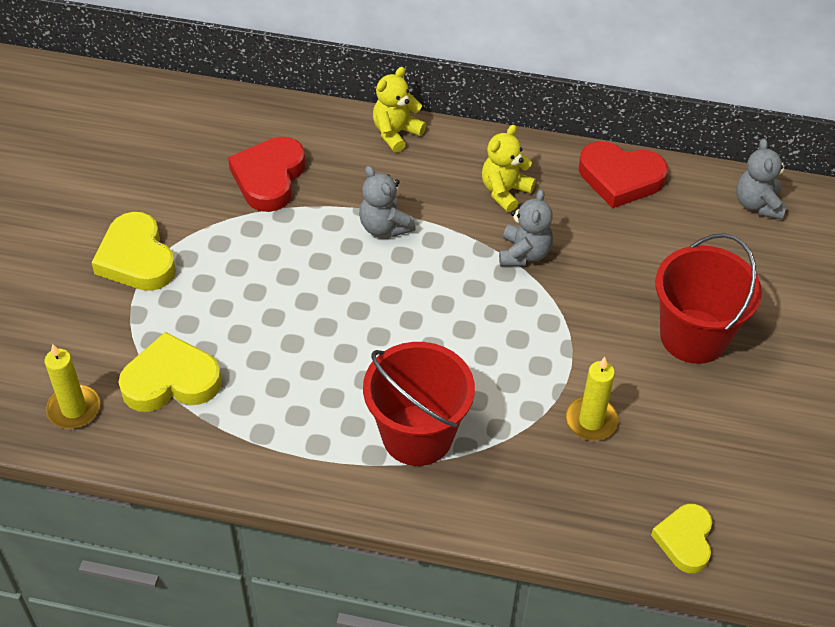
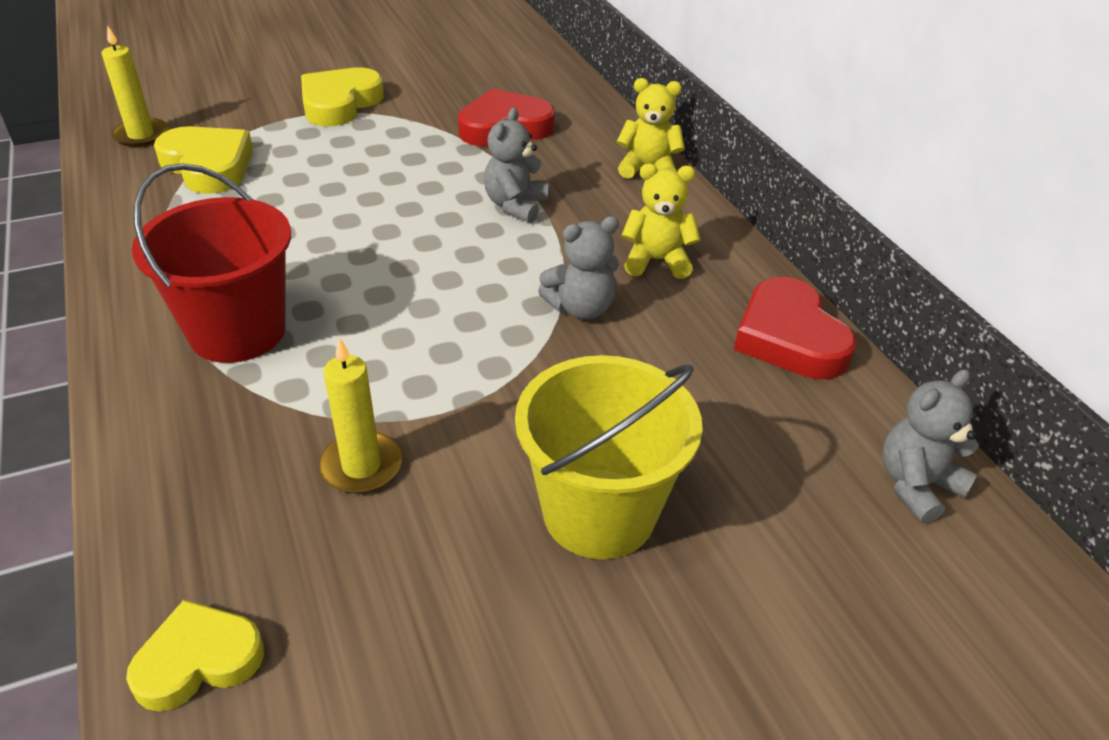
camera: 55 degrees right, 10 degrees down
red bucket [655,233,762,364] -> yellow bucket [515,355,703,559]

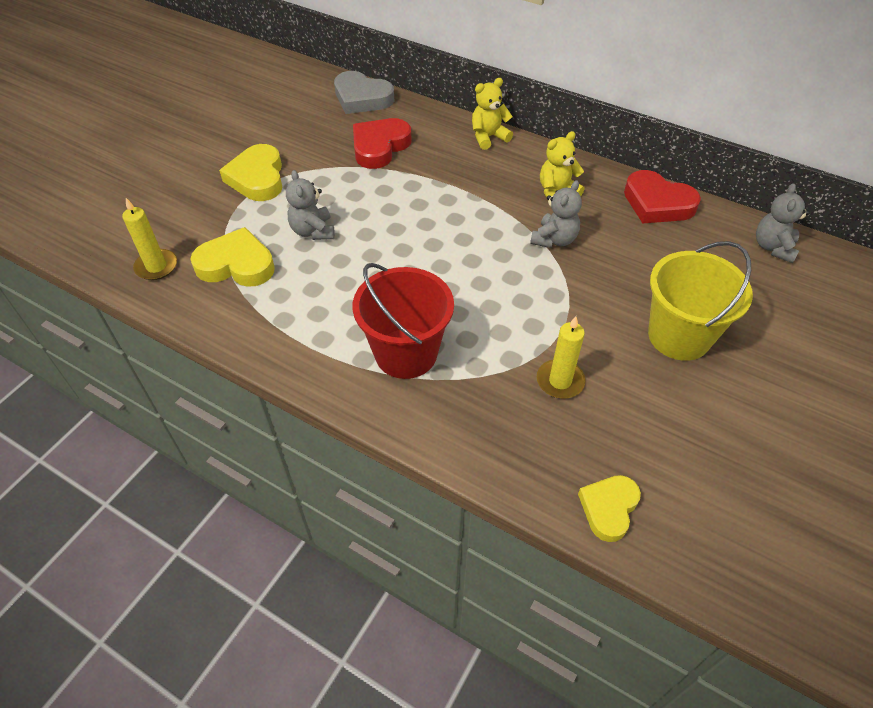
camera: 35 degrees left, 10 degrees up
grey teddy bear [484,108,549,223] -> grey teddy bear moved to [286,170,335,240]
none -> grey heart [334,71,394,114]

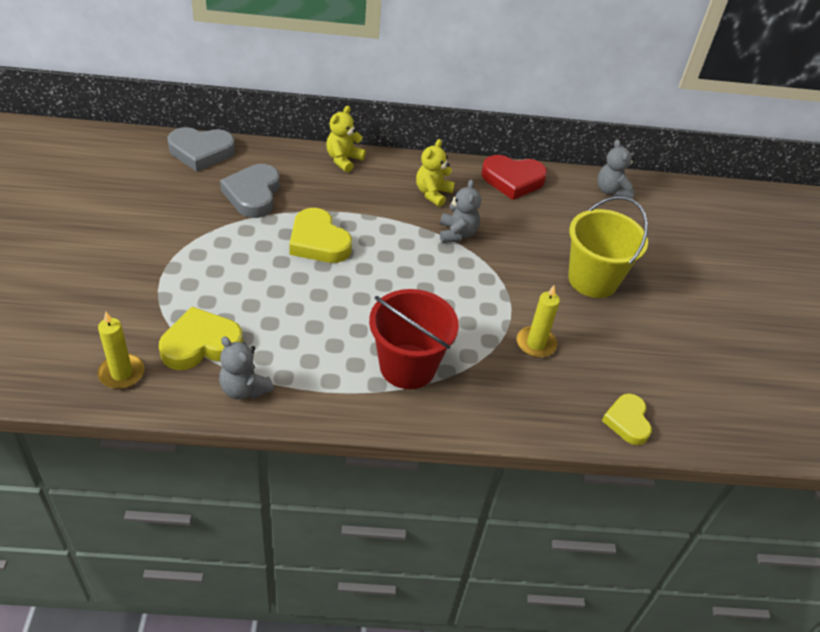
camera: 35 degrees left, 5 degrees down
yellow heart [219,144,282,201] -> yellow heart moved to [289,208,352,263]
grey teddy bear [286,170,335,240] -> grey teddy bear moved to [219,337,274,399]
red heart [353,118,411,169] -> grey heart [220,164,280,218]

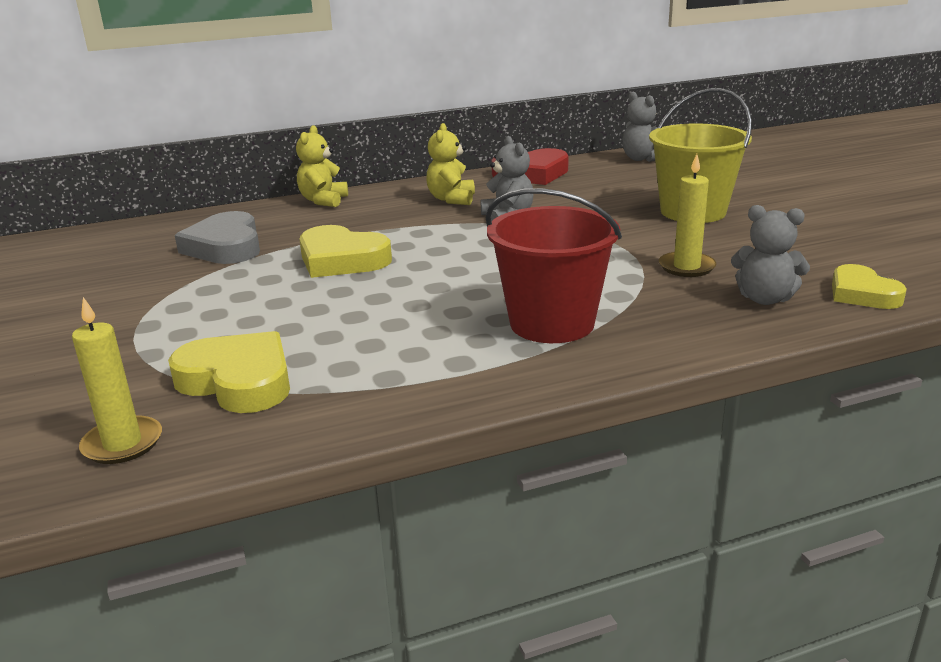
camera: 15 degrees left, 20 degrees down
yellow heart [159,307,243,370] -> yellow heart turned 75 degrees clockwise [168,331,290,413]
grey heart [168,127,235,172] -> none
grey teddy bear [219,337,274,399] -> grey teddy bear moved to [731,205,810,305]

